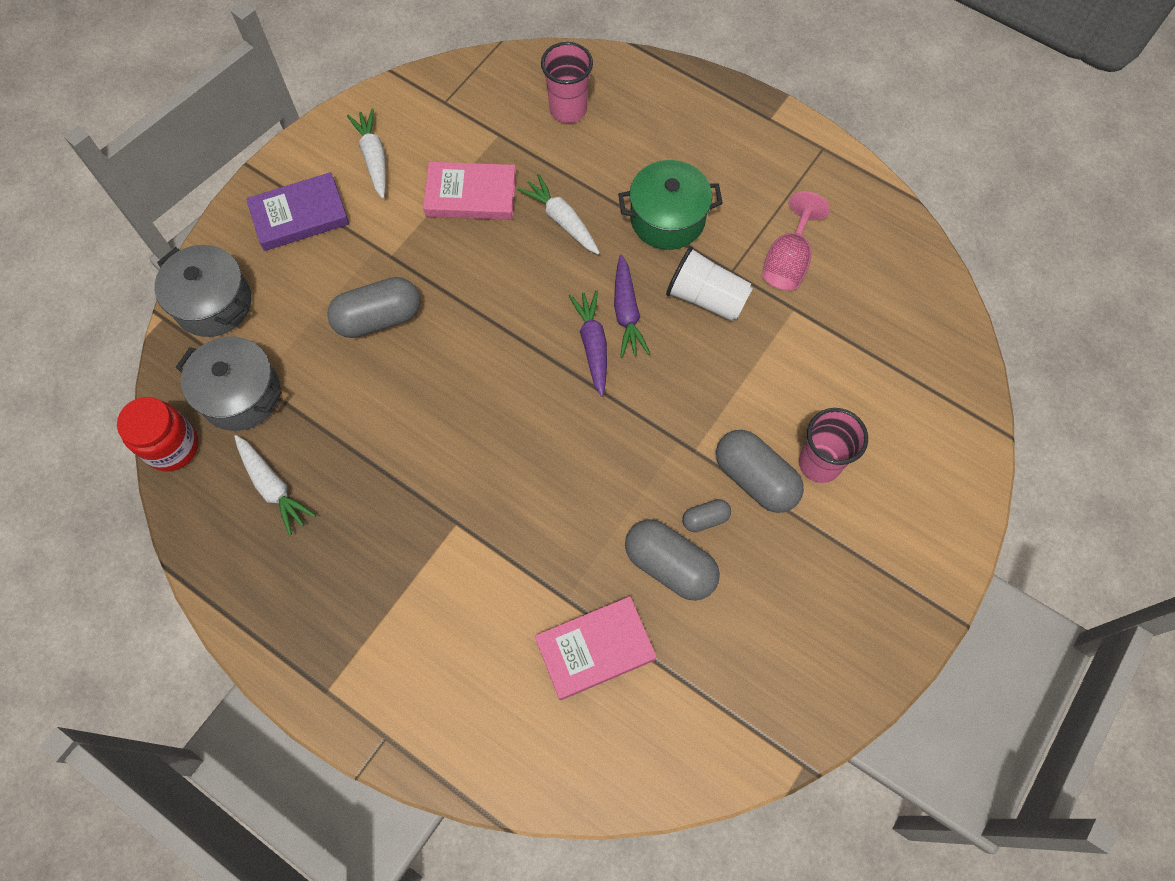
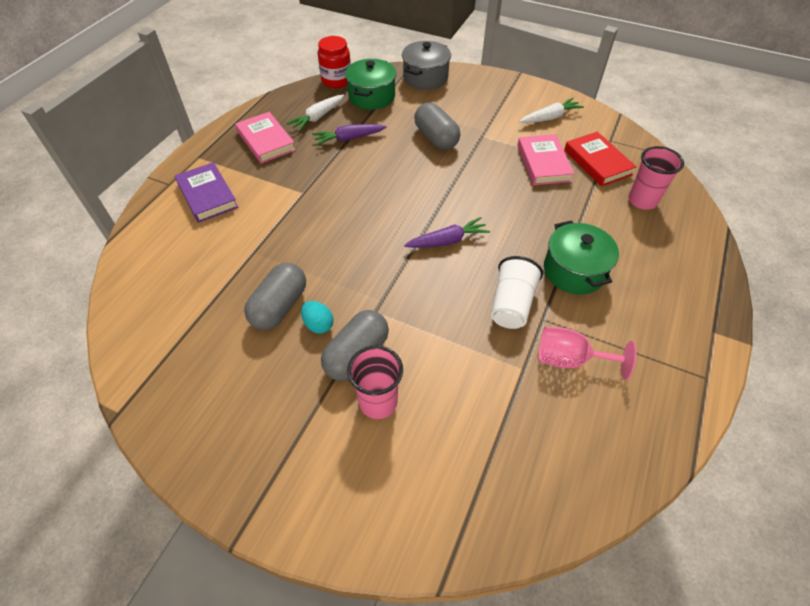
camera: 80 degrees right, 15 degrees down
grey pot [176,336,282,431] -> green pot [345,59,396,110]
purple book [246,172,349,251] -> purple book moved to [175,162,238,223]
white carrot [518,174,600,255] -> none
pink book [535,596,657,700] -> pink book moved to [235,112,296,163]
purple carrot [614,254,650,358] -> purple carrot moved to [312,124,387,146]
grey capsule [682,499,731,532] -> turquoise egg [301,301,333,334]
none -> red book [564,132,637,186]

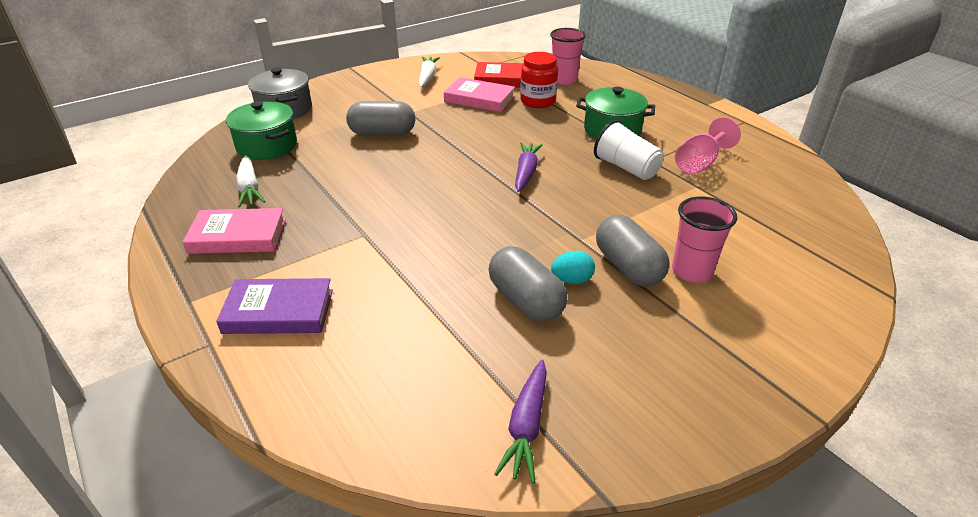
camera: 60 degrees left, 15 degrees down
purple carrot [312,124,387,146] -> purple carrot moved to [494,360,547,483]
red jar [318,36,351,88] -> red jar moved to [520,52,558,108]

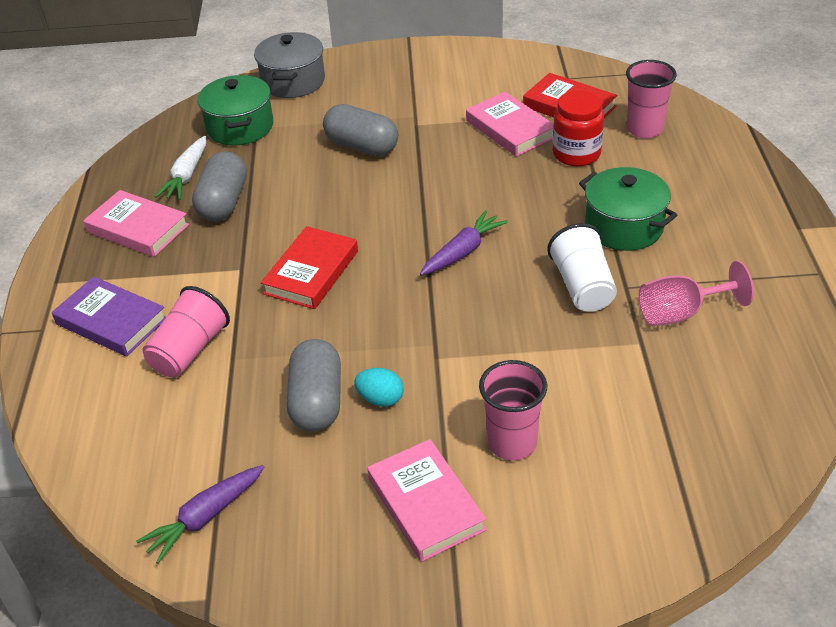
camera: 35 degrees right, 5 degrees up
white carrot [419,57,440,87] -> none
grey capsule [596,215,670,287] -> grey capsule moved to [192,151,247,222]
none -> pink cup [142,286,230,377]
none -> red book [261,226,358,309]
none -> pink book [367,439,486,562]

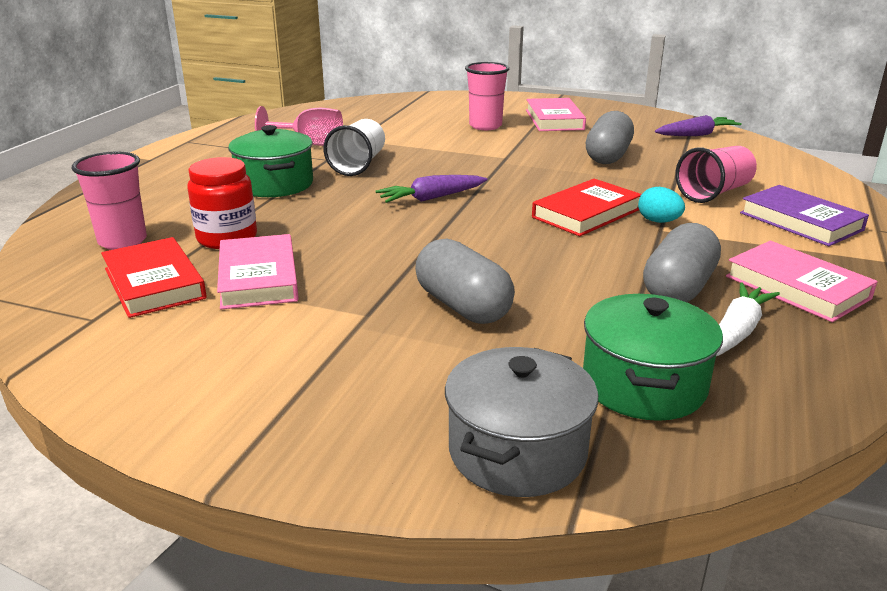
camera: 160 degrees left, 15 degrees down
turquoise egg [354,368,404,407] -> turquoise egg moved to [638,187,685,223]

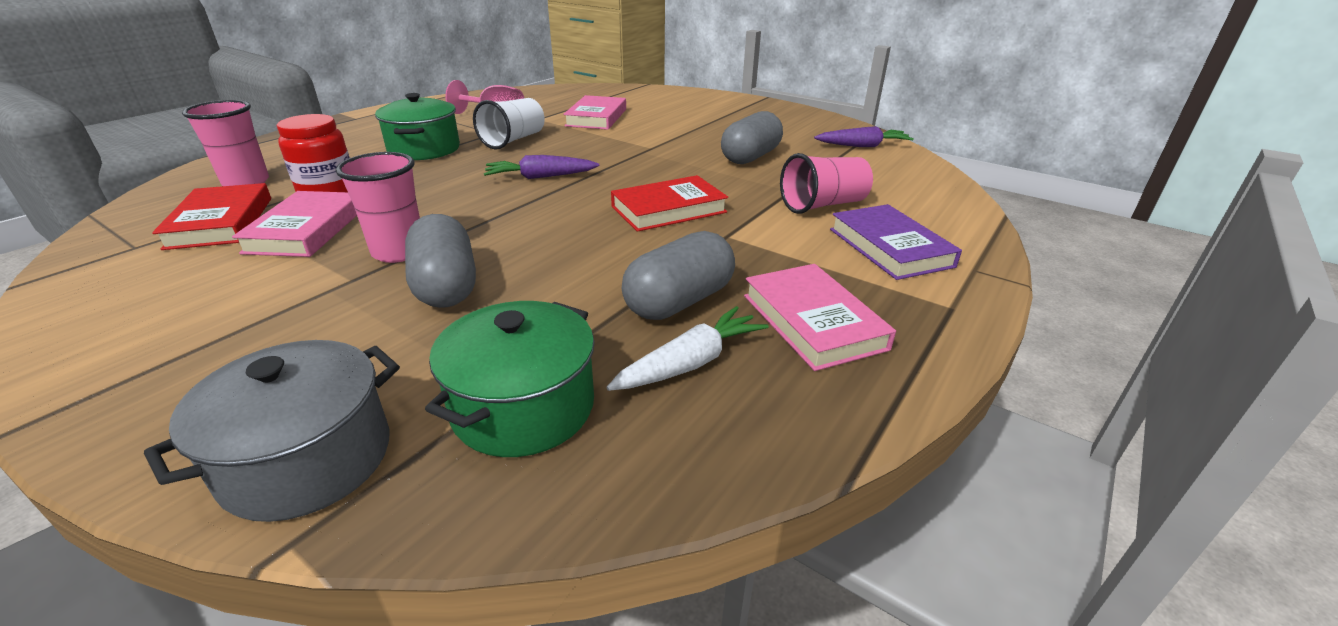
camera: 15 degrees right, 5 degrees up
pink cup [465,62,509,130] -> pink cup moved to [336,152,420,263]
pink book [526,98,586,131] -> pink book moved to [563,95,626,130]
turquoise egg [638,187,685,223] -> none

